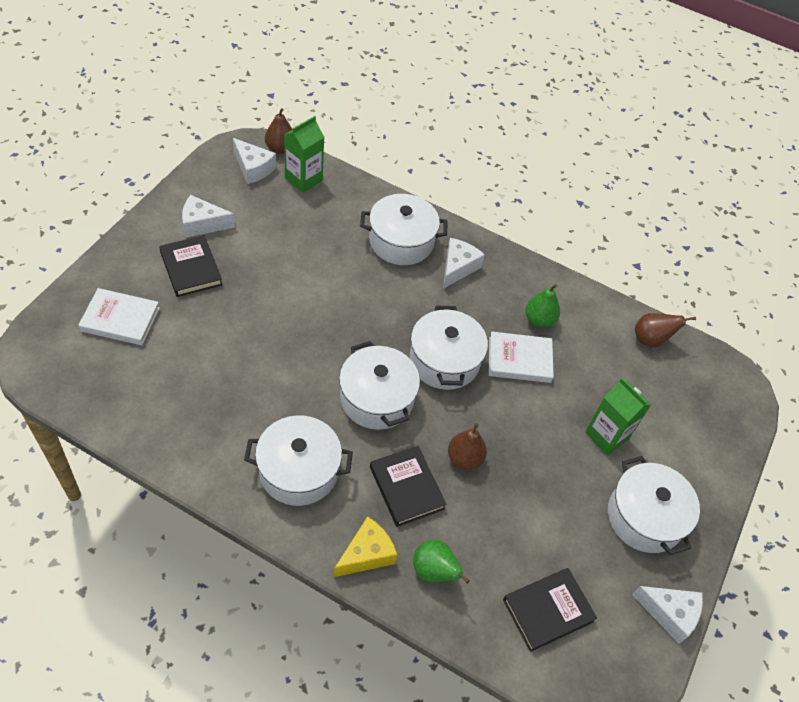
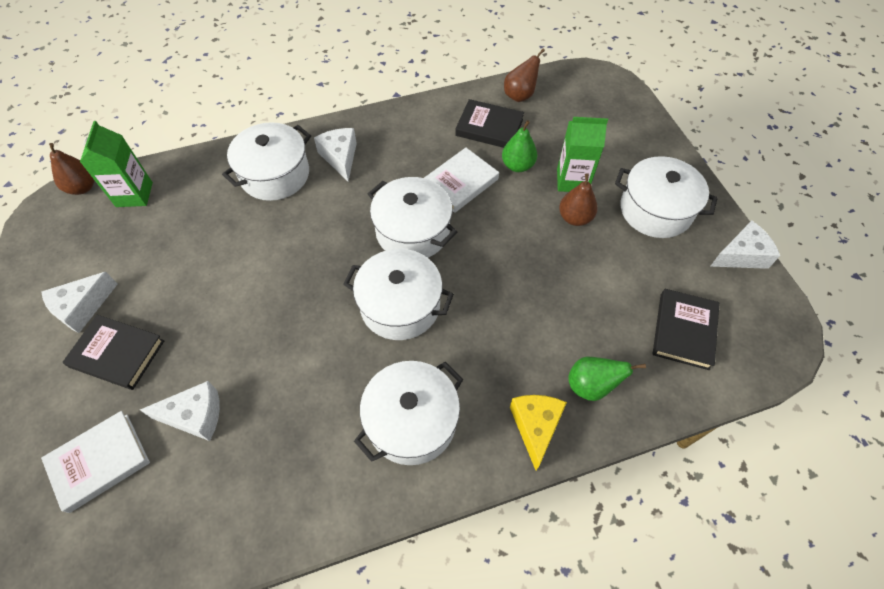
camera: 40 degrees left, 5 degrees up
white cheese [233,138,276,184] -> white cheese moved to [140,381,220,441]
black book [370,446,447,527] -> black book moved to [455,99,524,148]
brown pear [448,423,487,470] -> brown pear moved to [559,173,598,226]
green pear [525,284,560,328] -> green pear moved to [502,120,537,172]

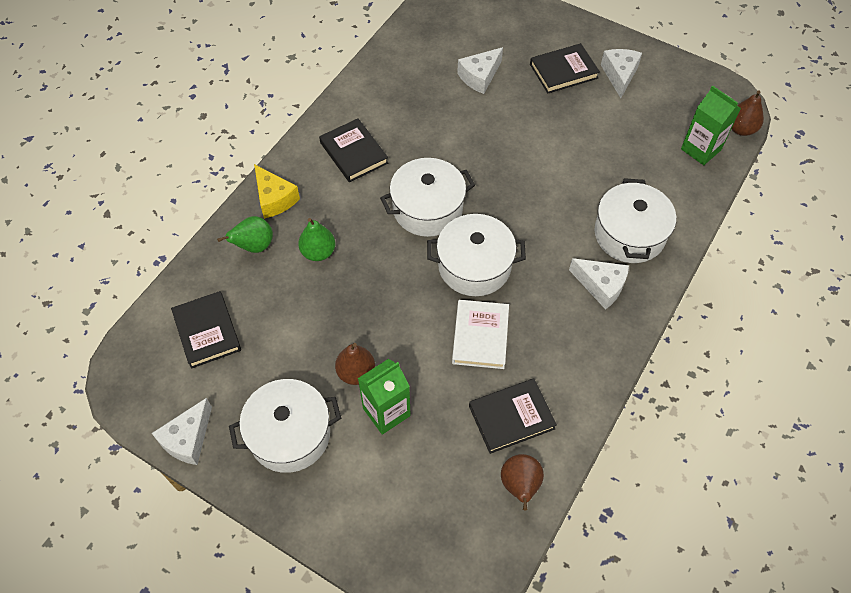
camera: 140 degrees right, 0 degrees up
white book [41,411,150,513] -> none
white pot [354,361,463,465] -> black book [319,118,388,182]
green pear [502,120,537,172] -> green pear moved to [298,218,335,261]

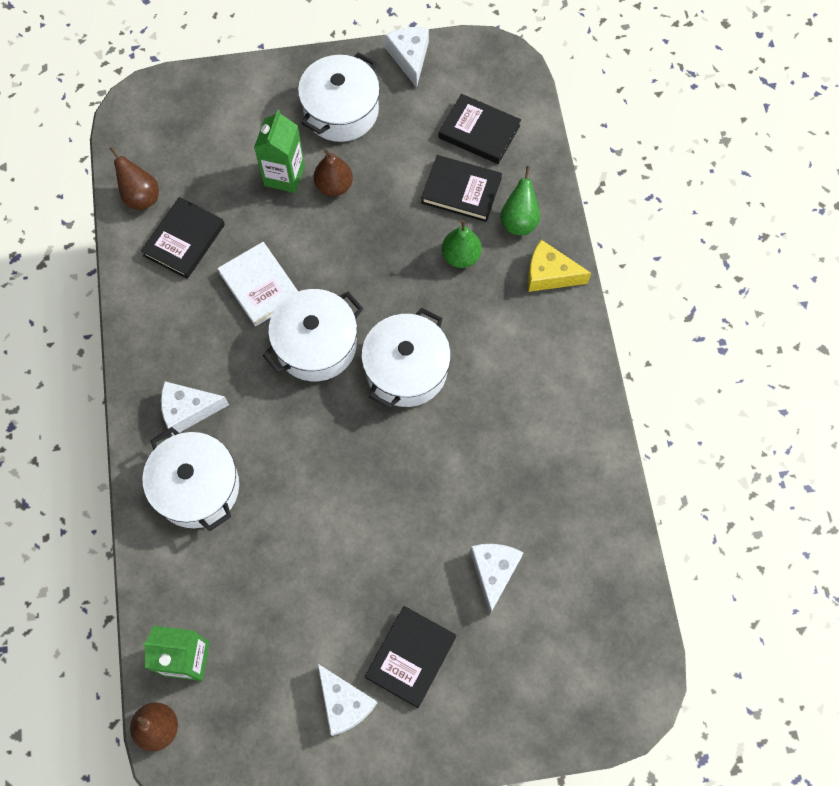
camera: 140 degrees right, 10 degrees up
black book [319,118,388,182] -> black book moved to [421,155,502,222]

